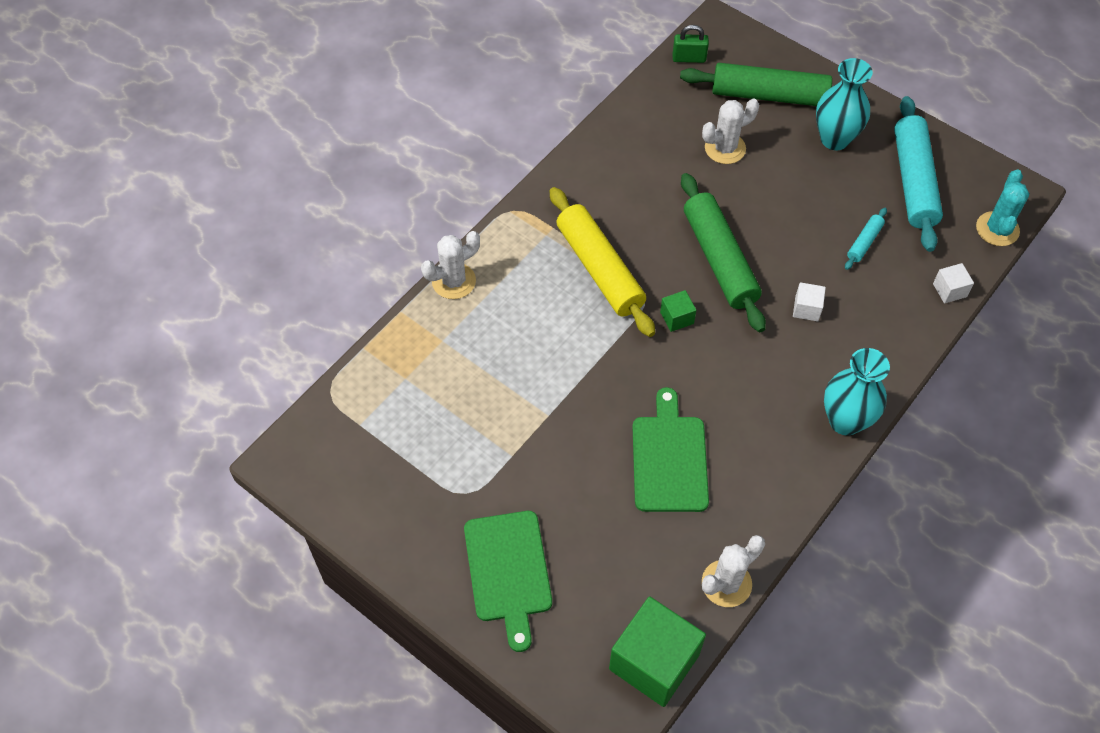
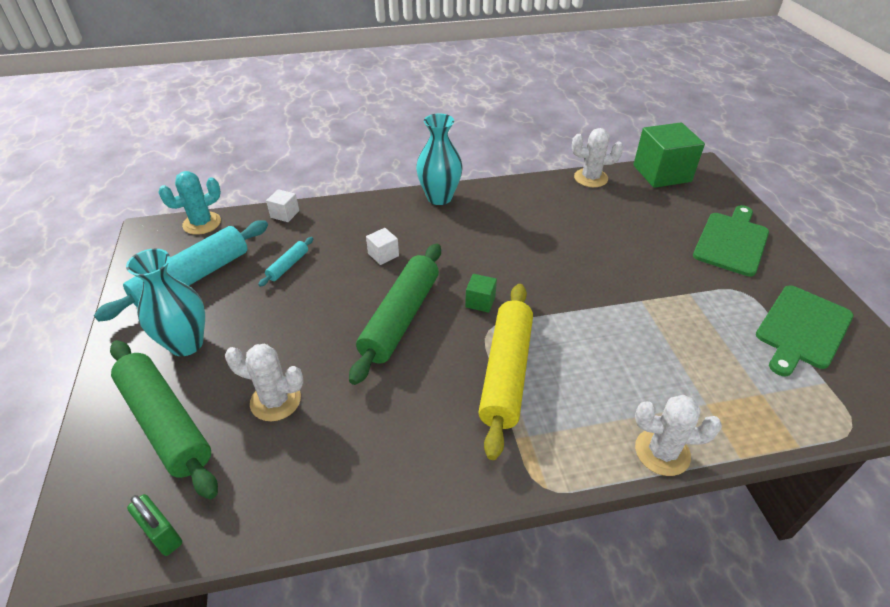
camera: 140 degrees left, 15 degrees down
green cutting board [632,387,709,512] -> green cutting board moved to [756,285,854,376]
turquoise rolling pin [845,208,887,270] -> turquoise rolling pin turned 45 degrees counterclockwise [258,237,313,287]

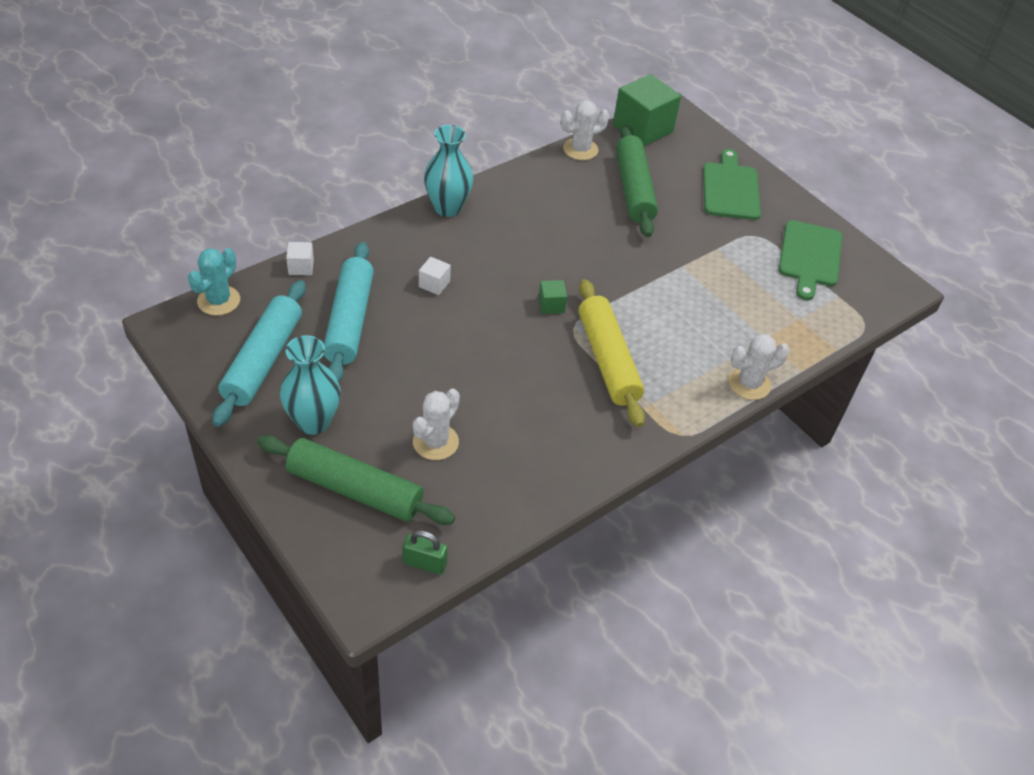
camera: 30 degrees left, 5 degrees up
white cactus [225,344,304,421] -> white cactus turned 45 degrees counterclockwise [413,388,460,460]
turquoise rolling pin [258,237,313,287] -> turquoise rolling pin [324,242,374,383], size x2.23
green rolling pin [349,243,441,385] -> green rolling pin moved to [616,125,658,237]

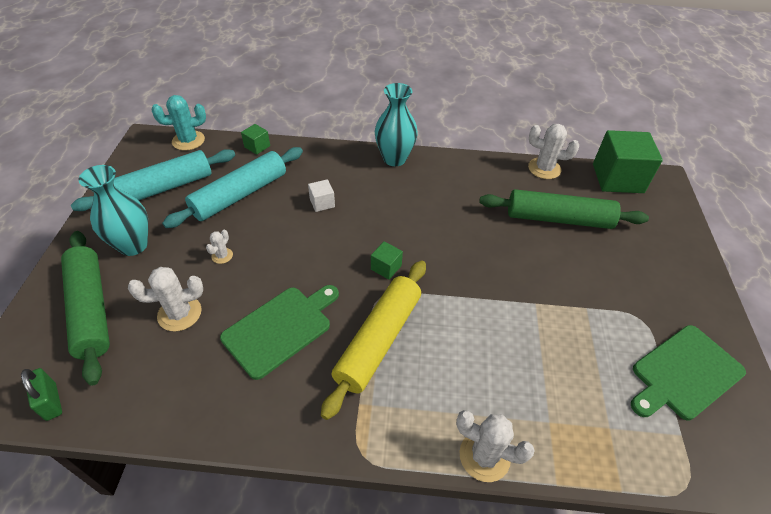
camera: 45 degrees right, 0 degrees up
white cube [286,242,314,275] -> green cube [241,124,270,155]
green rolling pin [616,125,658,237] -> green rolling pin turned 60 degrees clockwise [479,189,649,229]
green cutting board [703,149,761,220] -> green cutting board moved to [220,285,339,380]
none -> white cactus [206,230,233,264]

